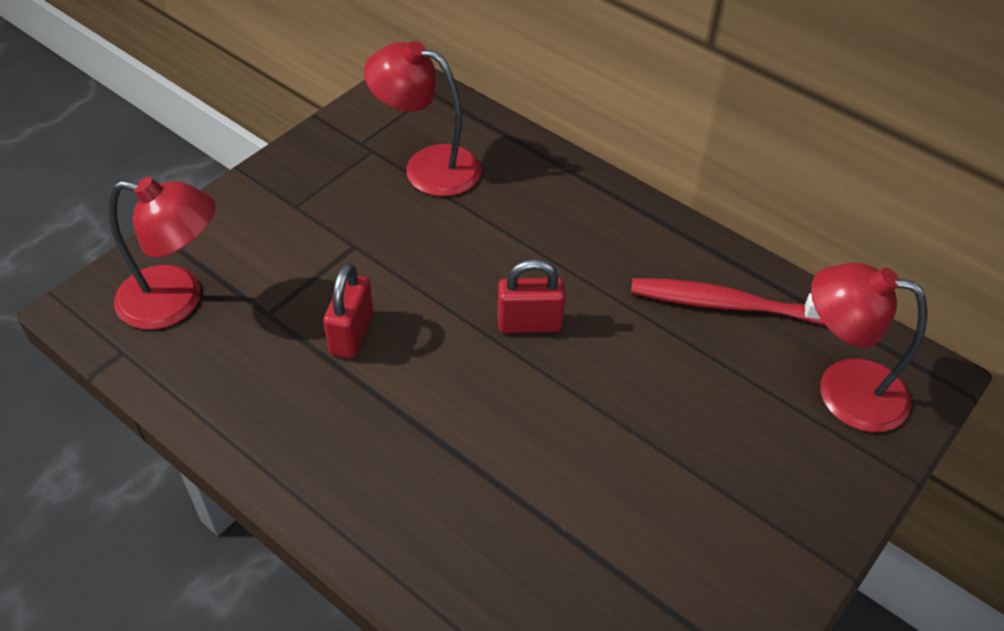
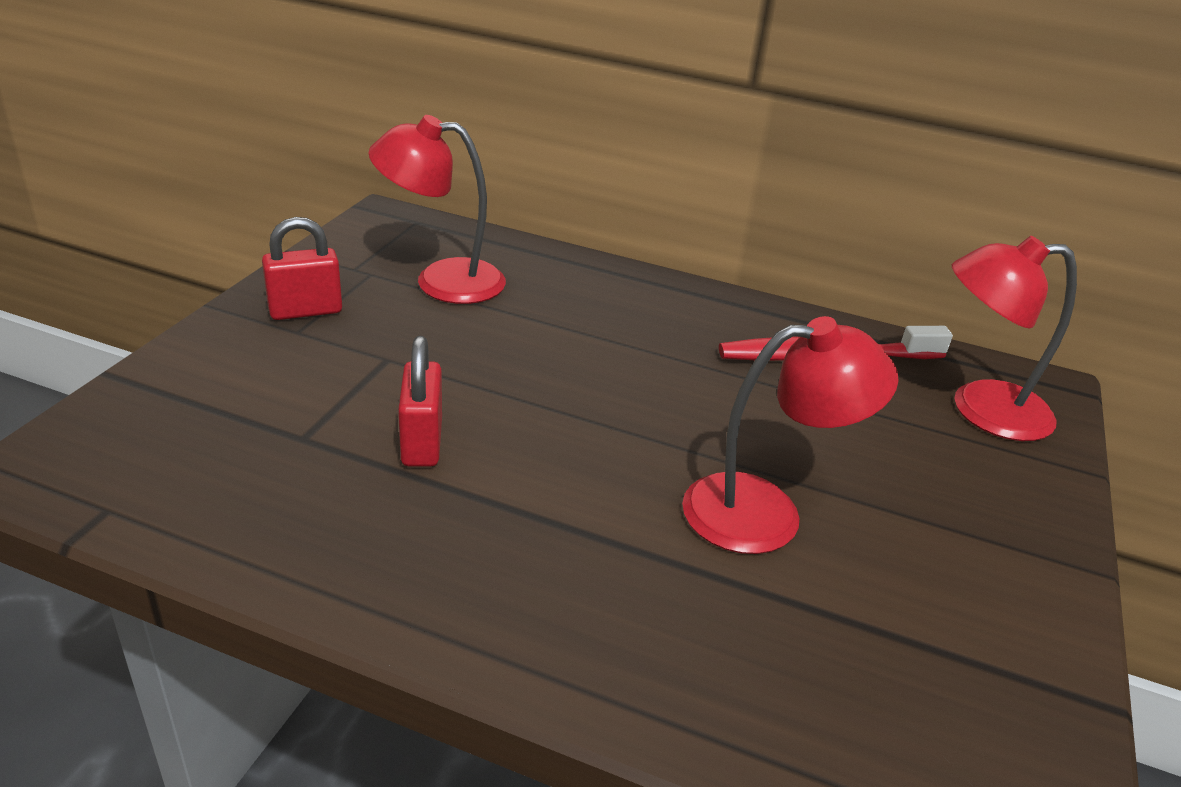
camera: 20 degrees left, 15 degrees down
red lamp [108,177,216,330] -> red lamp moved to [682,316,899,554]
red padlock [497,259,566,333] -> red padlock moved to [262,217,342,320]

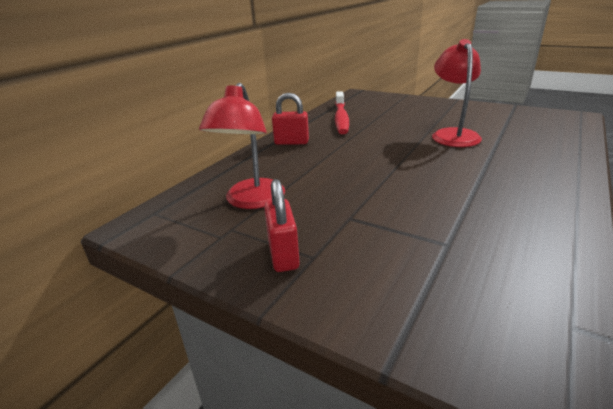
camera: 75 degrees left, 5 degrees down
red padlock [398,336,442,467] -> red padlock moved to [272,93,309,145]
red lamp [952,236,1077,441] -> none

